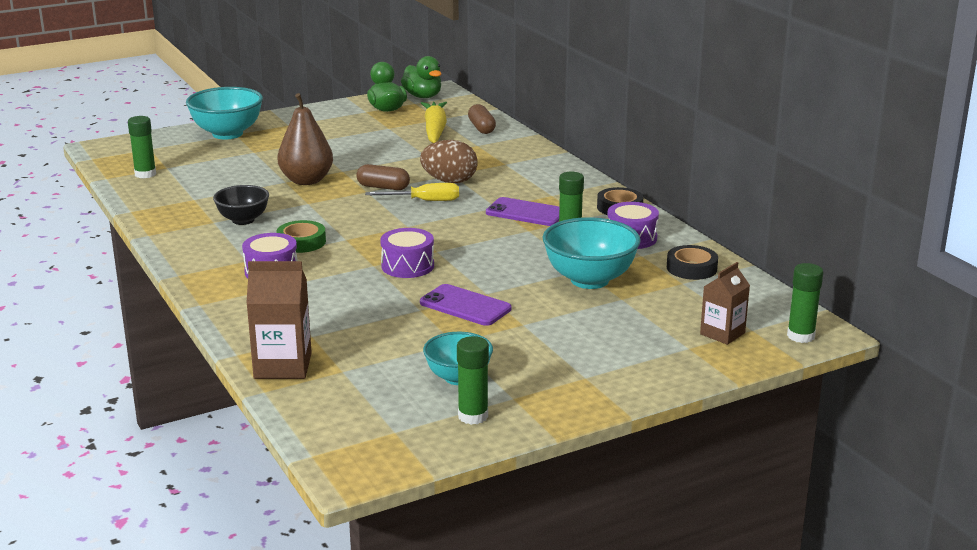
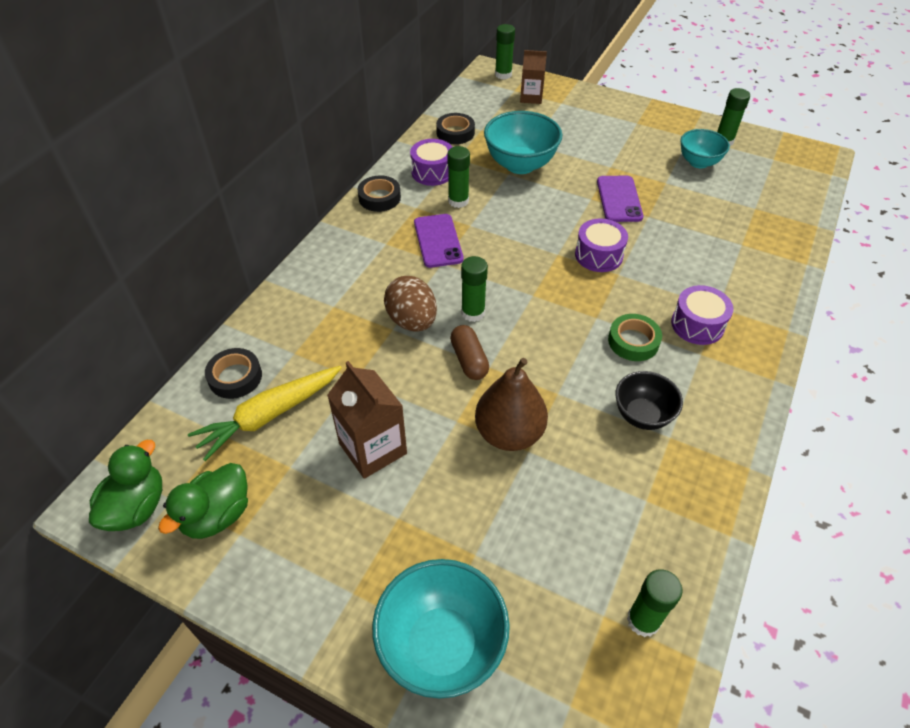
camera: 125 degrees left, 25 degrees up
brown carton [246,261,312,379] -> brown carton moved to [327,361,407,479]
yellow screwdriver [365,183,459,201] -> green glue stick [461,256,488,322]
brown capsule [468,104,496,134] -> black tape [205,348,262,399]

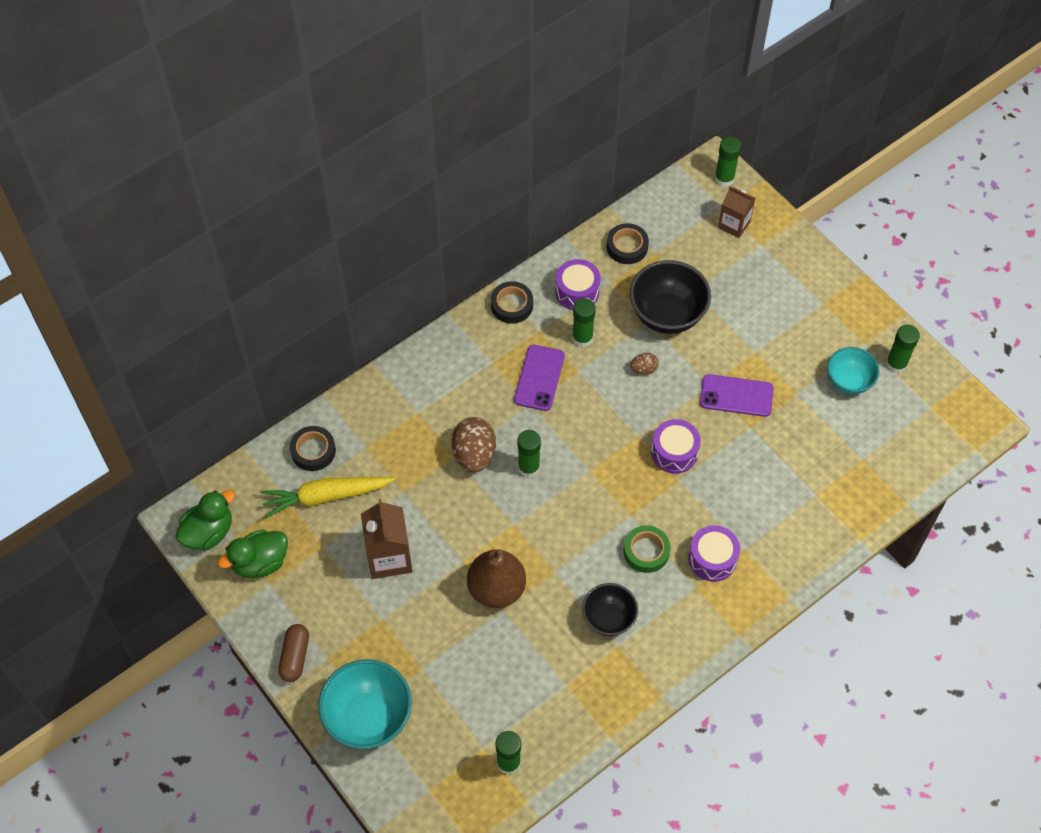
camera: 25 degrees right, 10 degrees up
brown capsule [450,325,489,380] -> brown capsule moved to [278,624,309,682]
turquoise bowl [484,111,562,174] -> black bowl [630,260,711,334]
purple phone [597,176,644,222] -> purple phone turned 75 degrees clockwise [700,374,774,417]
none -> brown egg [630,353,659,374]

